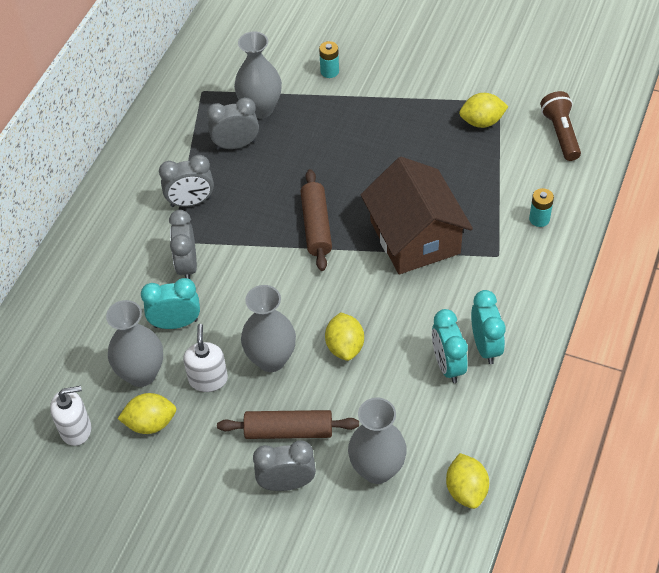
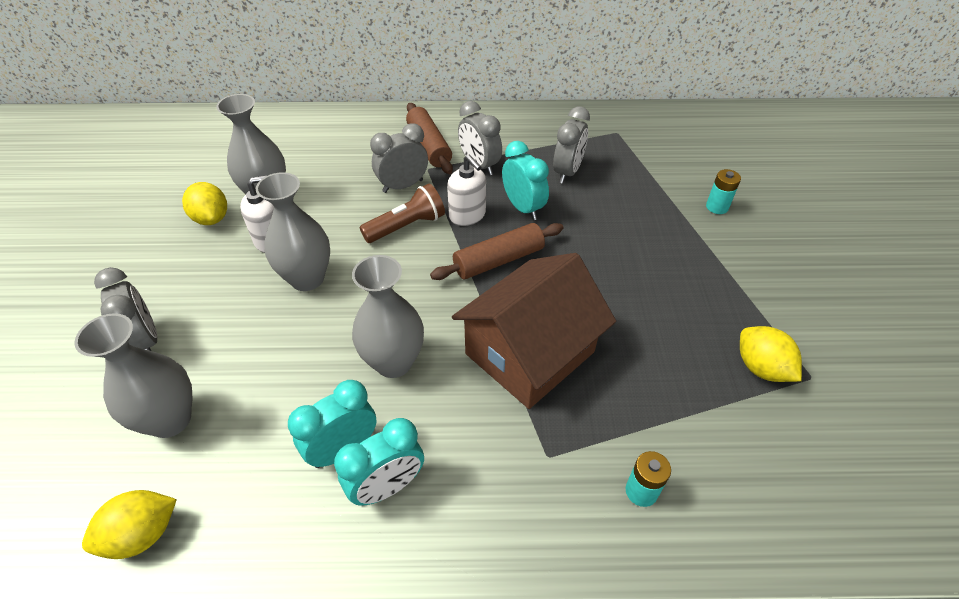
camera: 65 degrees right, 5 degrees down
white soap dispenser [50,386,91,446] -> white soap dispenser moved to [447,155,486,226]
turquoise clock [141,278,200,329] -> turquoise clock moved to [502,141,549,220]
grey clock [207,97,259,150] -> grey clock turned 60 degrees clockwise [553,106,590,183]
brown rolling pin [217,410,359,439] -> brown rolling pin moved to [406,103,453,174]
grey vase [234,31,282,119] -> grey vase moved to [352,255,424,378]
yellow lemon [325,312,364,361] -> none
brown flashlight [540,91,581,161] -> brown flashlight moved to [360,184,445,243]

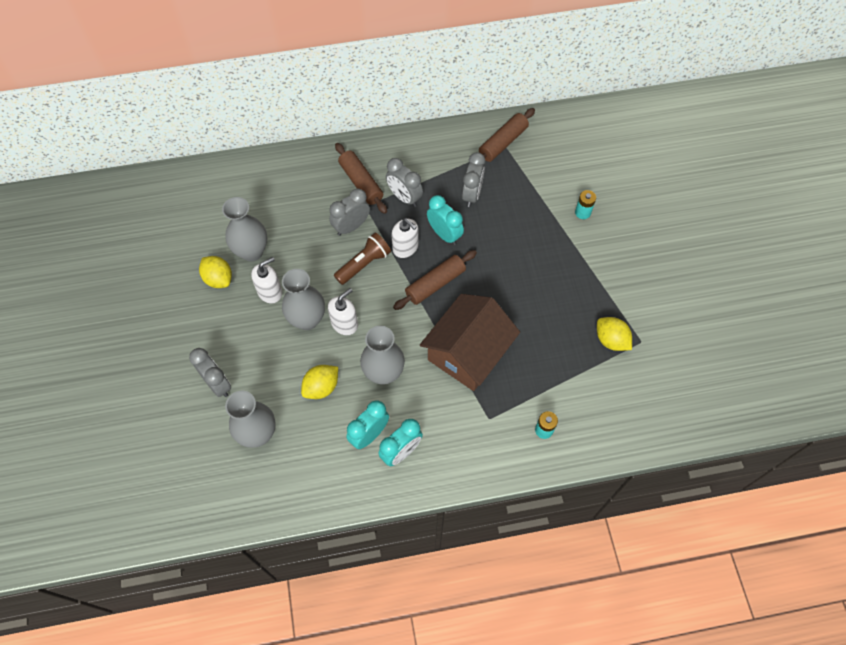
camera: 10 degrees left, 15 degrees up
yellow lemon [82,490,177,559] -> yellow lemon moved to [301,365,338,399]
none -> white soap dispenser [328,288,358,335]
none -> brown rolling pin [479,108,535,162]

